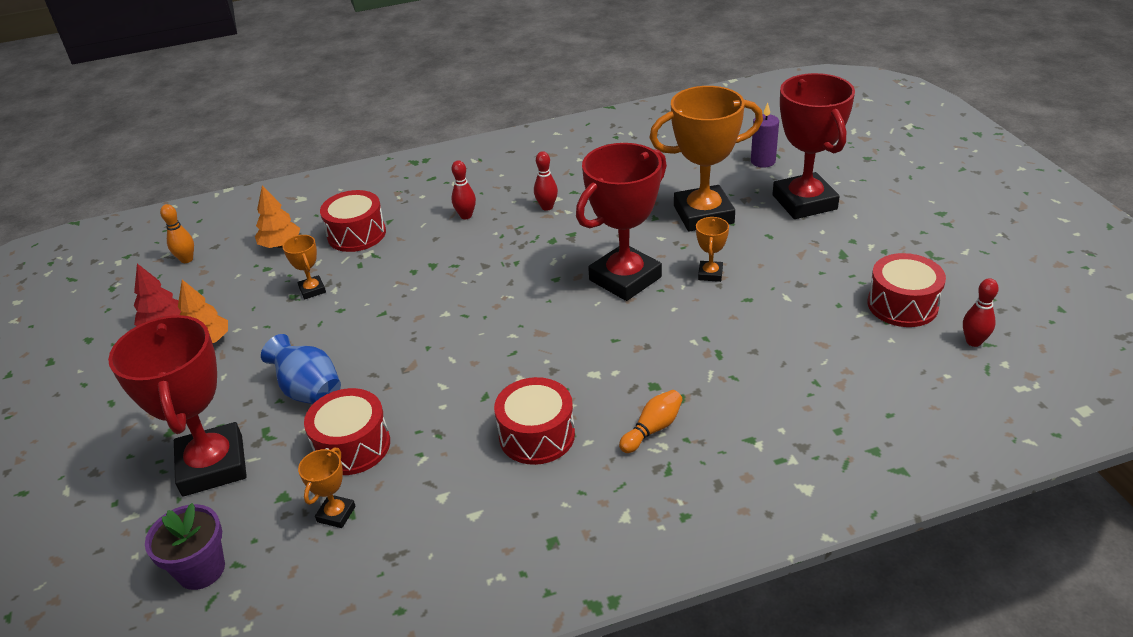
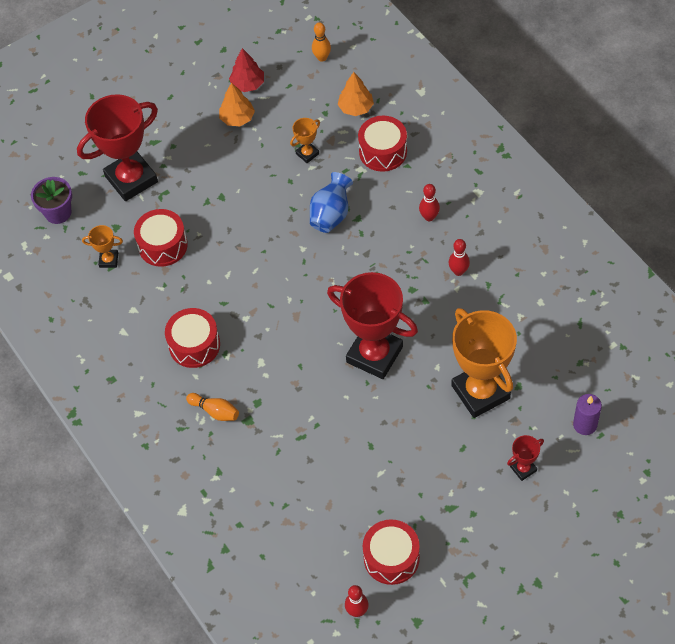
camera: 75 degrees right, 20 degrees up
blue vase [261,334,341,404] -> blue vase moved to [310,172,353,233]
orange trophy [696,217,729,282] -> none
red trophy [773,73,855,219] -> red trophy [507,435,544,481], size x0.44

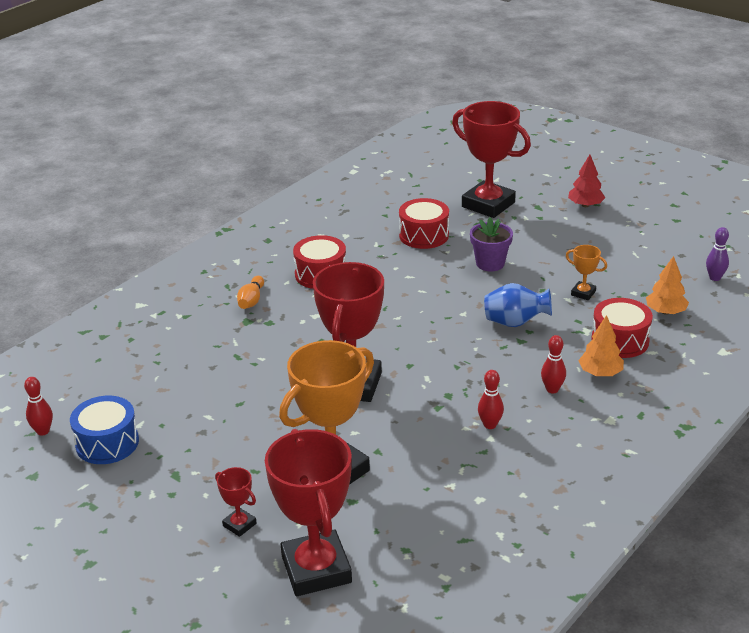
camera: 70 degrees right, 25 degrees down
purple flower pot [31,177,72,224] -> purple flower pot moved to [470,217,513,272]
orange trophy [82,225,123,268] -> none
orange tree [219,83,255,126] -> orange tree moved to [578,315,624,376]
red tree [229,48,264,92] -> red tree moved to [568,155,605,207]
orange bowling pin [312,22,331,62] -> purple bowling pin [706,227,729,281]
red drum [363,519,420,585] -> blue drum [70,396,139,464]
purple candle [573,394,602,435] -> red trophy [265,429,352,596]

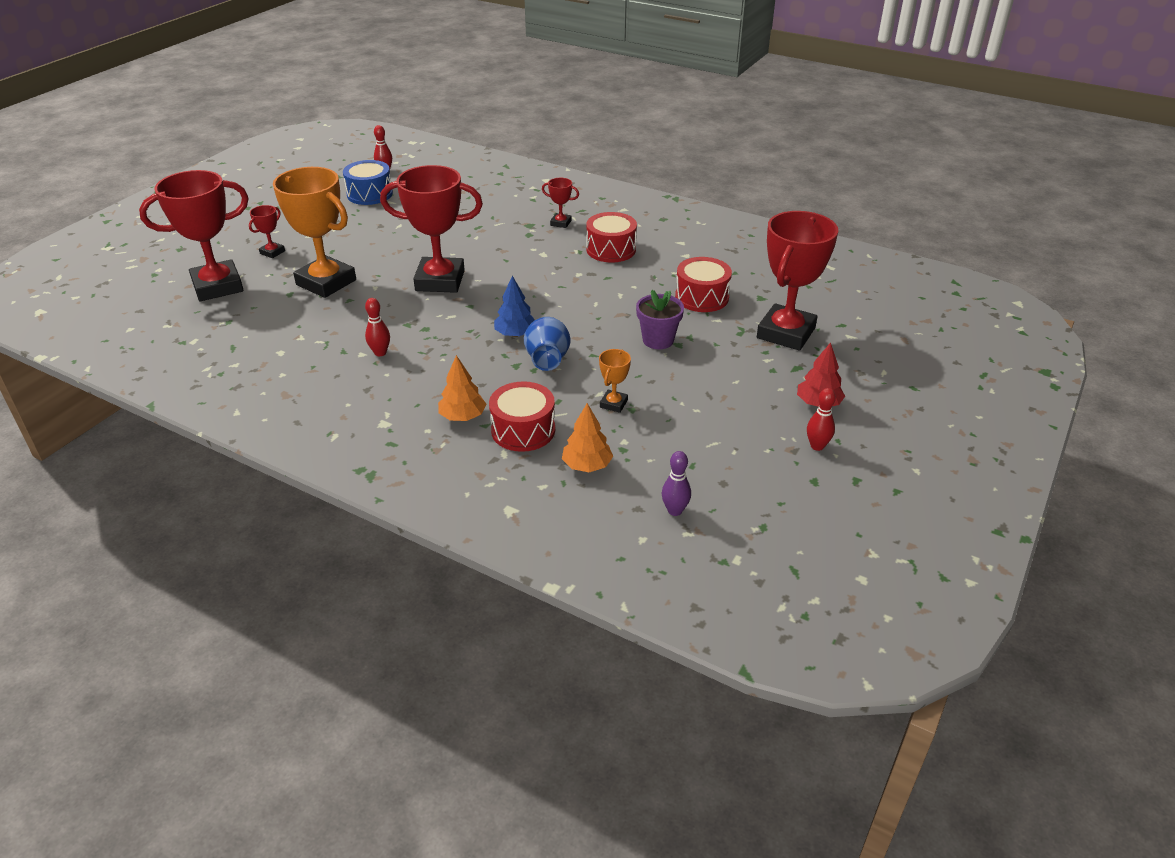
camera: 80 degrees right, 5 degrees up
orange bowling pin [237,276,264,309] -> red trophy [542,178,579,228]
red bowling pin [541,335,566,393] -> red bowling pin moved to [807,388,836,451]
none -> blue tree [494,276,535,337]

